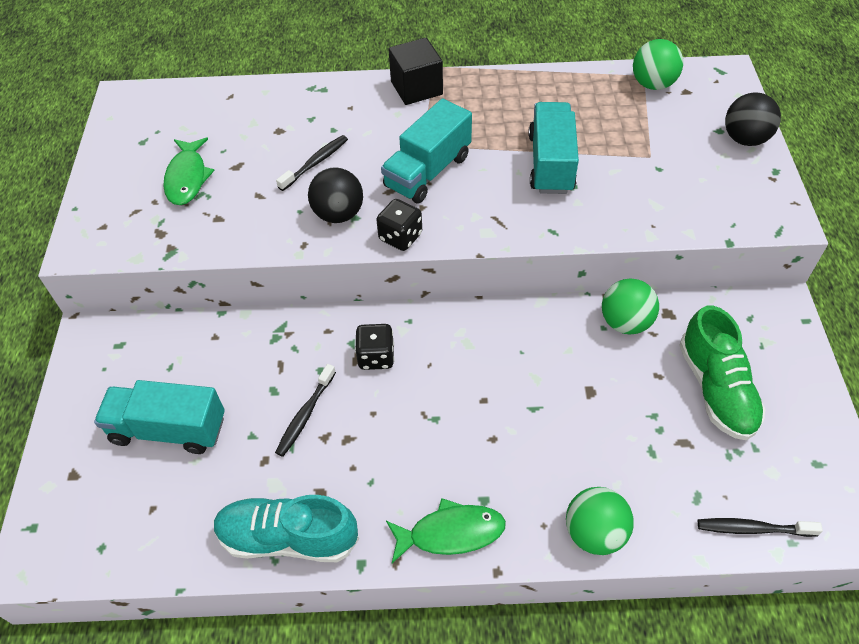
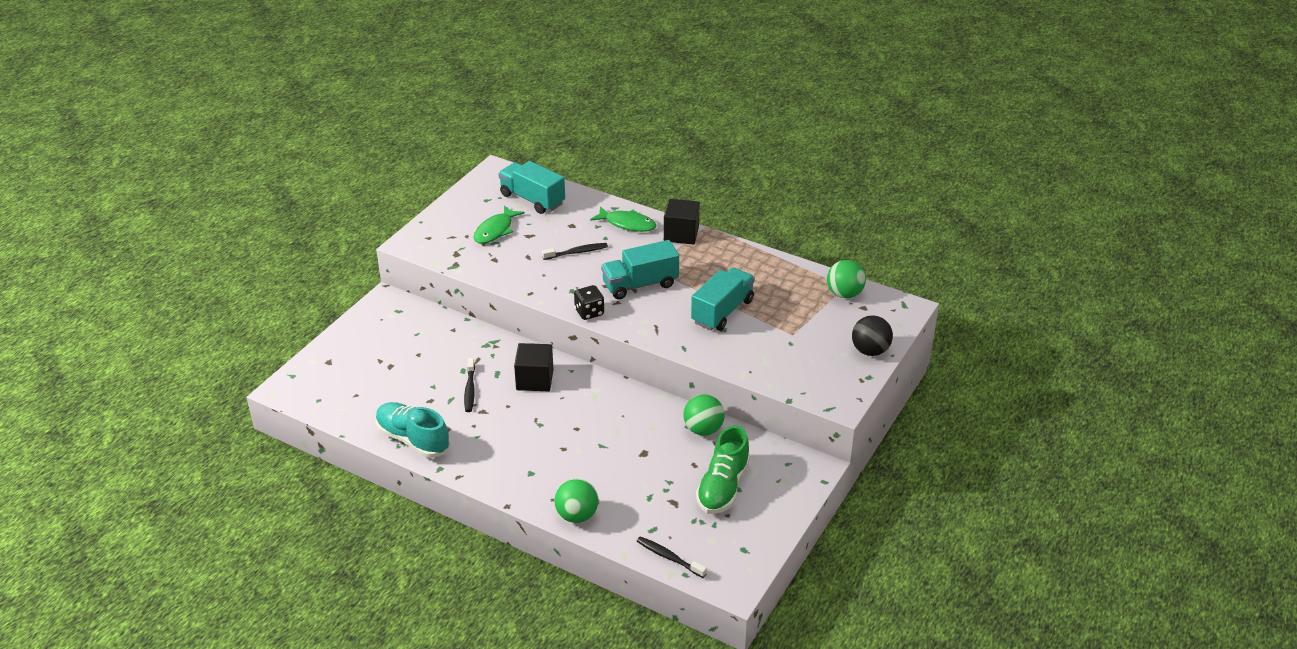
camera: 30 degrees right, 15 degrees down
turquoise truck [94,380,225,454] -> turquoise truck moved to [498,161,565,214]
black toothbrush [275,364,336,457] -> black toothbrush turned 60 degrees counterclockwise [464,358,475,412]
black ball [308,167,363,223] -> none
black dice [355,324,394,370] -> black cube [514,343,553,391]
green fish [386,498,506,563] -> green fish moved to [590,206,657,232]

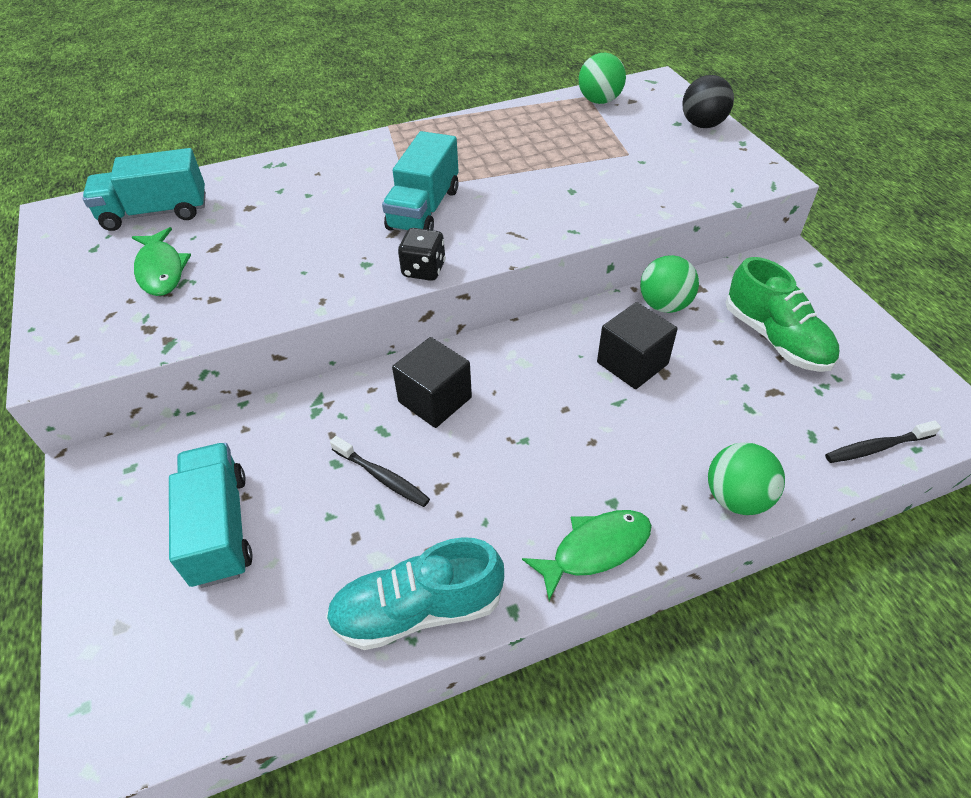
camera: 50 degrees left, 10 degrees up
black toothbrush [542,243,608,260] -> none
green fish [590,206,657,232] -> green fish moved to [522,510,652,601]
black cube [664,199,700,244] -> black cube moved to [597,302,678,389]
turquoise truck [691,267,755,331] -> turquoise truck moved to [169,443,253,588]

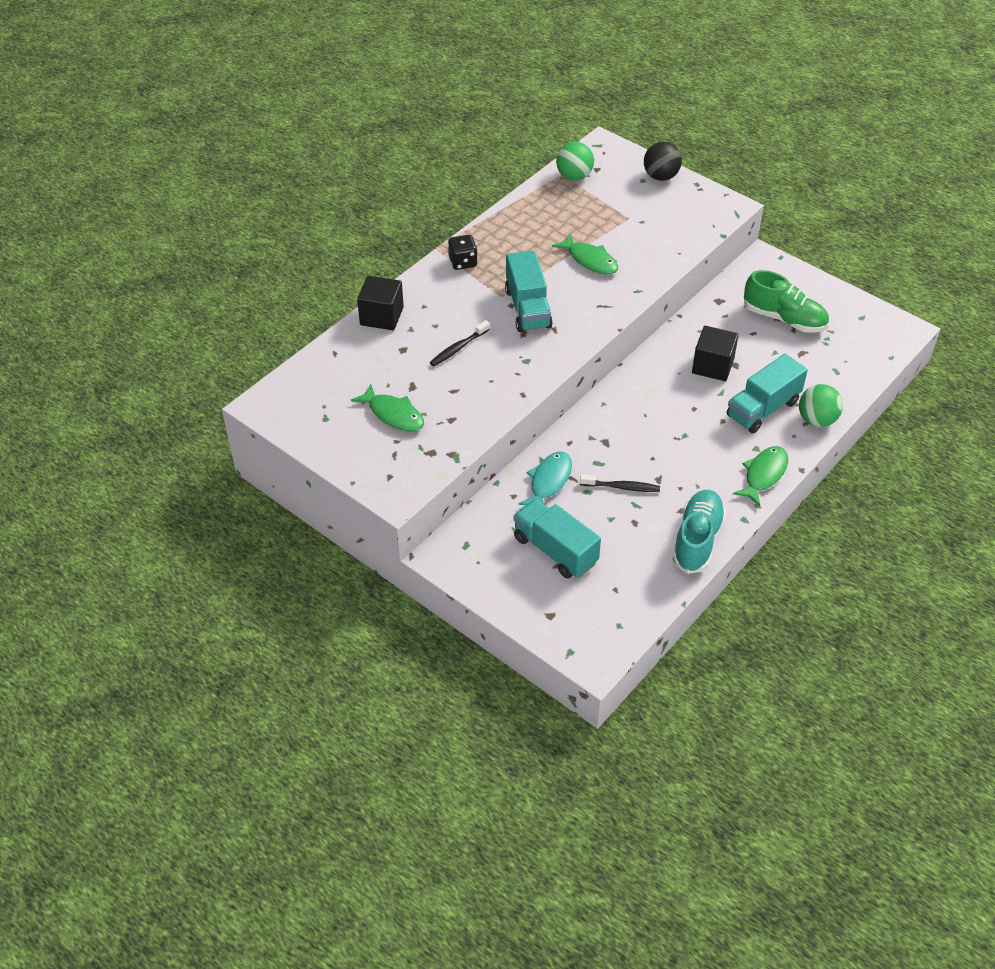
camera: 30 degrees left, 0 degrees up
turquoise truck [82,148,206,231] -> turquoise truck moved to [727,354,808,433]
turquoise shoe [325,537,504,650] -> turquoise shoe turned 150 degrees clockwise [672,490,726,574]
black cube [392,337,472,428] -> black cube moved to [357,276,404,330]
black dice [398,228,446,281] -> black dice moved to [448,235,478,270]
green ball [640,255,699,313] -> none
black toothbrush [825,421,941,463] -> black toothbrush moved to [430,320,490,366]
none -> turquoise fish [518,451,572,505]
none -> green fish [552,234,618,274]

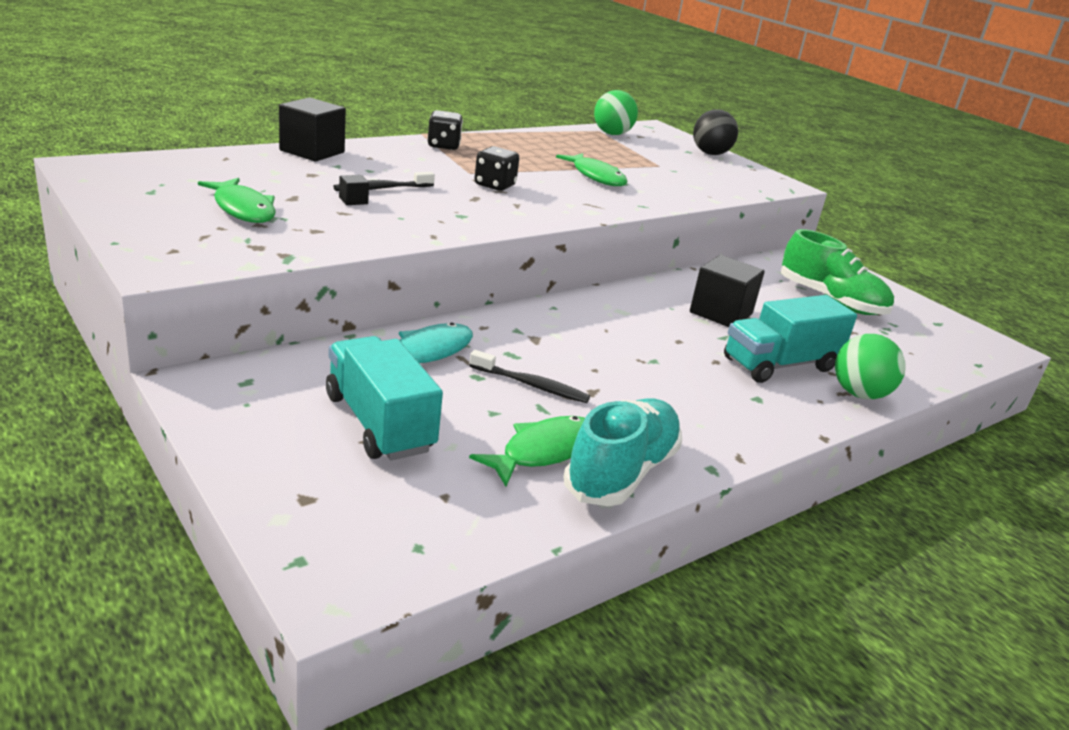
camera: 10 degrees right, 20 degrees down
turquoise truck [505,250,553,332] -> black dice [474,146,519,191]
green fish [733,446,788,506] -> green fish moved to [469,416,585,487]
none -> black cube [339,175,369,205]

